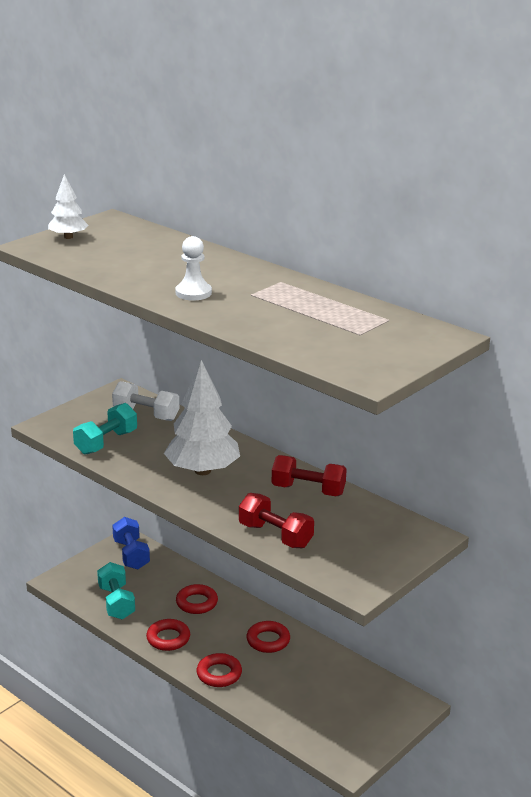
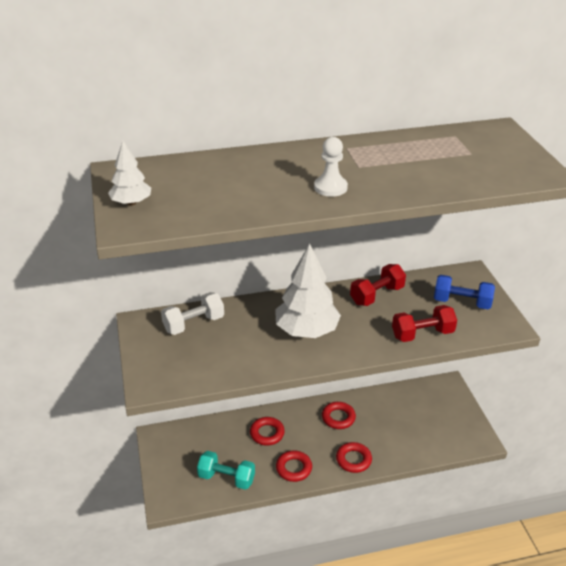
camera: 55 degrees left, 10 degrees up
turquoise dumbbell [73,403,137,455] -> none
blue dumbbell [112,517,150,570] -> blue dumbbell moved to [434,275,495,309]

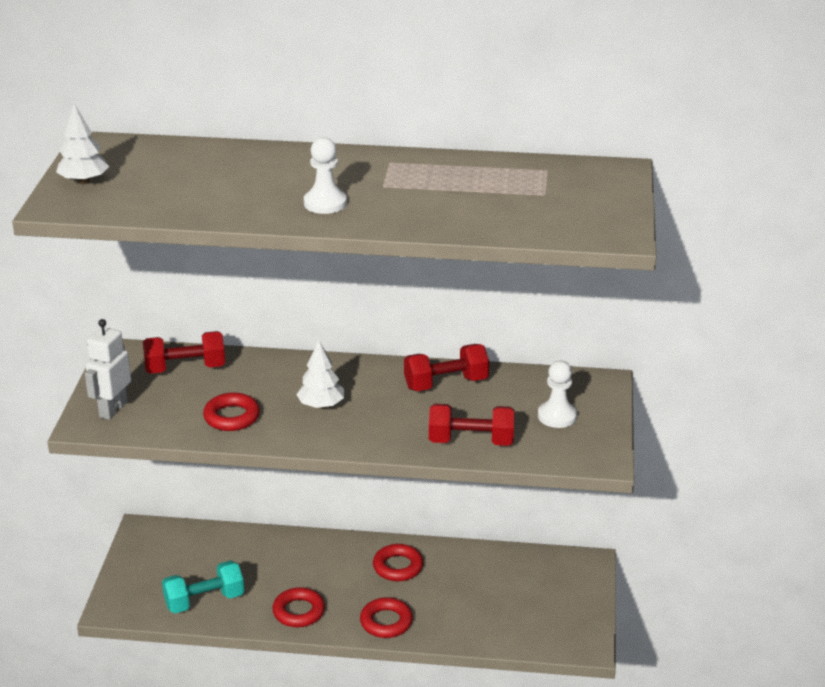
camera: 20 degrees right, 5 degrees down
white dumbbell [161,292,224,335] -> red dumbbell [143,331,225,374]
turquoise dumbbell [197,451,255,490] -> turquoise dumbbell turned 60 degrees counterclockwise [162,561,244,613]
red ring [250,417,285,446] -> red ring moved to [203,393,260,431]
white tree [275,244,341,338] -> white tree [296,340,344,409], size x0.53
blue dumbbell [434,275,495,309] -> white pawn [538,361,577,428]
none -> white robot [85,319,131,420]

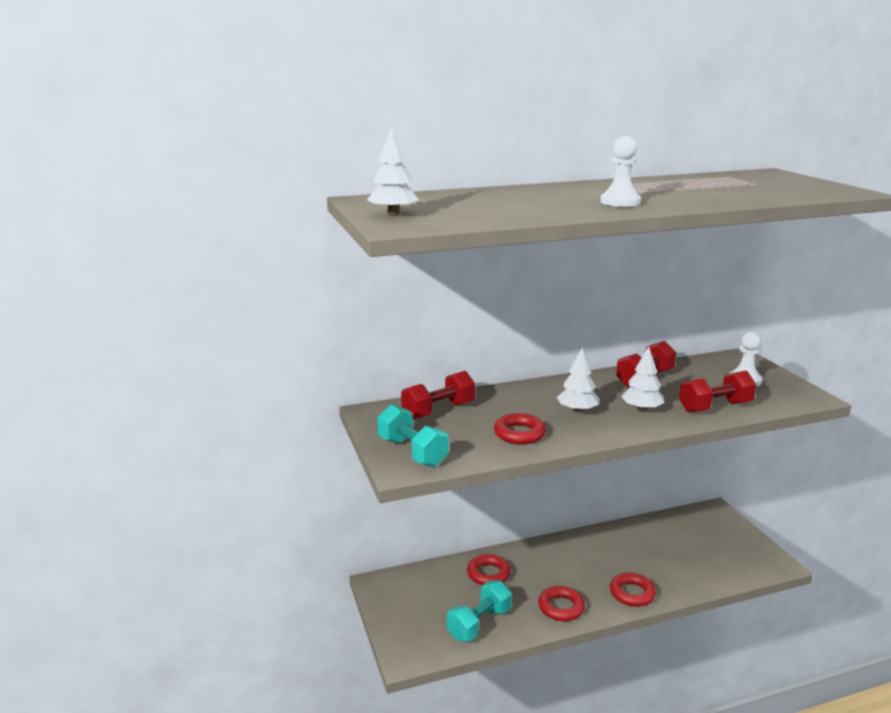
camera: 25 degrees left, 10 degrees down
white robot [85,319,131,420] -> turquoise dumbbell [377,404,449,467]
red ring [373,544,423,581] -> red ring moved to [467,554,511,585]
none -> white tree [621,346,664,412]

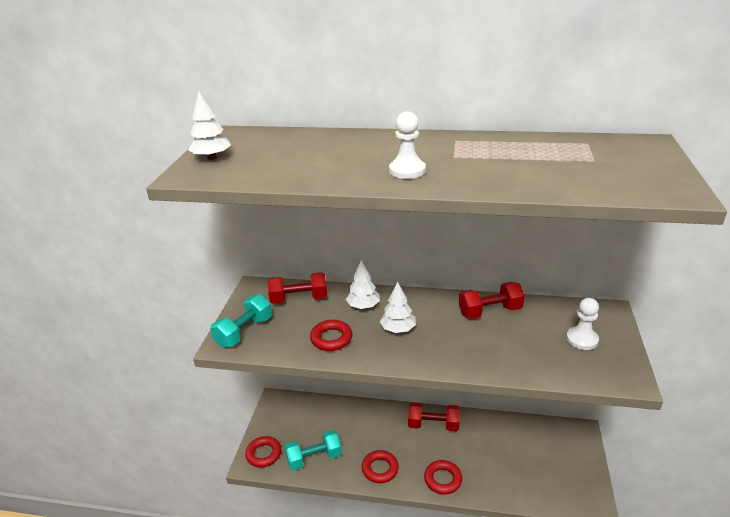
camera: 30 degrees right, 10 degrees up
turquoise dumbbell [377,404,449,467] -> turquoise dumbbell turned 45 degrees clockwise [210,294,272,348]
red ring [467,554,511,585] -> red ring moved to [245,436,281,468]
white tree [621,346,664,412] -> white tree moved to [346,261,380,309]
red dumbbell [679,371,757,413] -> red dumbbell moved to [408,402,460,431]

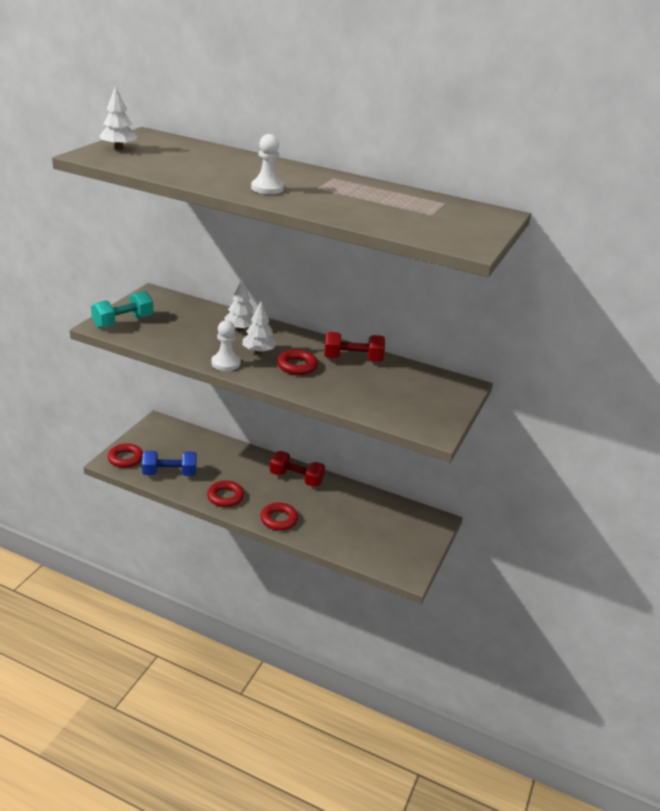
camera: 10 degrees right, 0 degrees up
red dumbbell [268,272,327,304] -> none
turquoise dumbbell [285,430,342,471] -> blue dumbbell [142,451,197,476]
red ring [310,320,352,351] -> red ring moved to [277,349,318,375]
white pawn [566,298,599,350] -> white pawn moved to [211,320,240,371]

